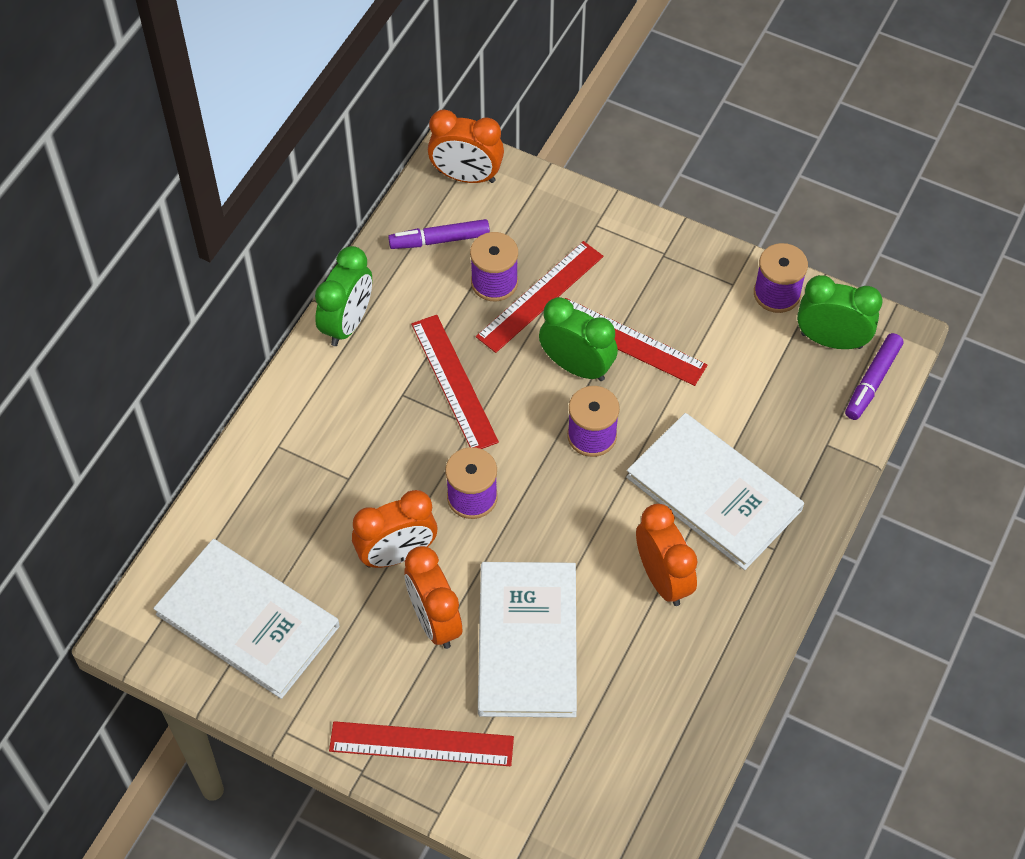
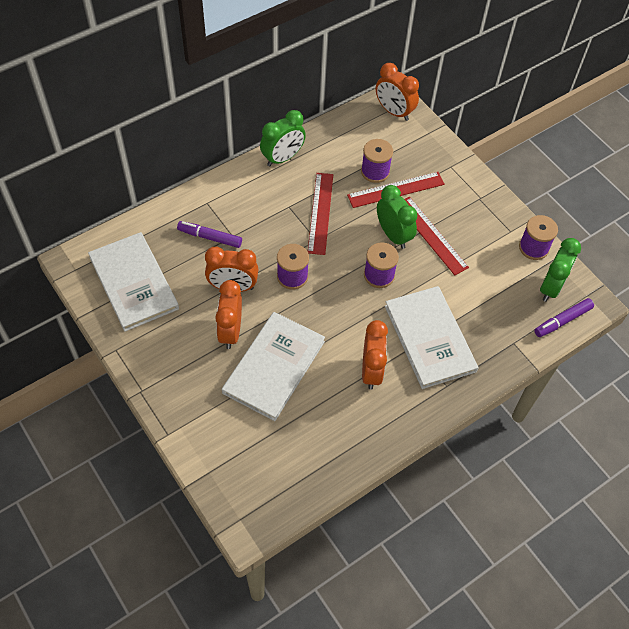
camera: 25 degrees right, 0 degrees up
red ruler [329,721,514,766] -> none
purple marker [388,219,490,249] -> purple marker moved to [177,221,242,248]
green clock [797,275,882,349] -> green clock turned 75 degrees clockwise [540,238,581,302]

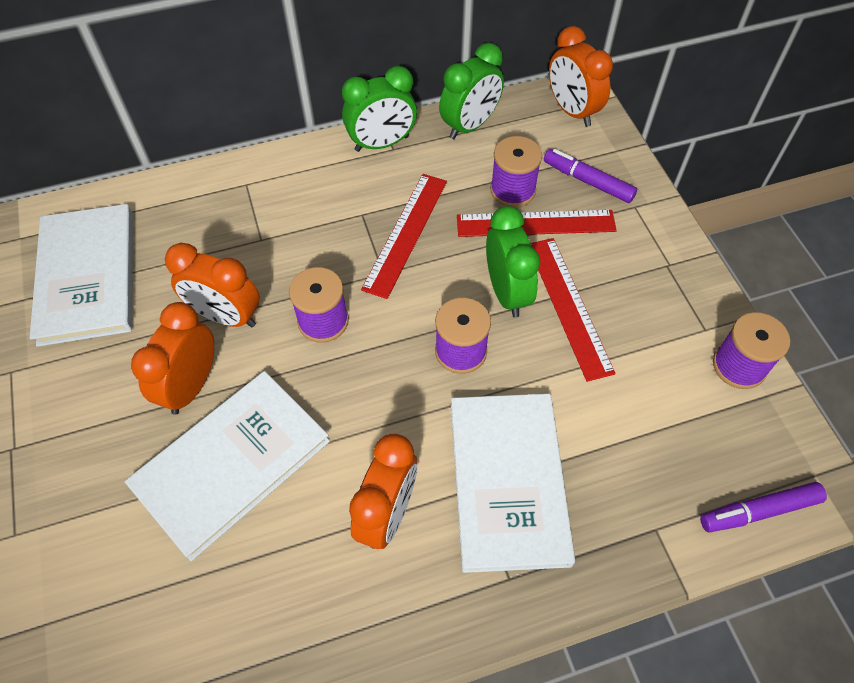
camera: 20 degrees right, 0 degrees up
purple marker [177,221,242,248] -> purple marker moved to [544,149,637,203]
green clock [540,238,581,302] -> green clock moved to [439,43,504,139]

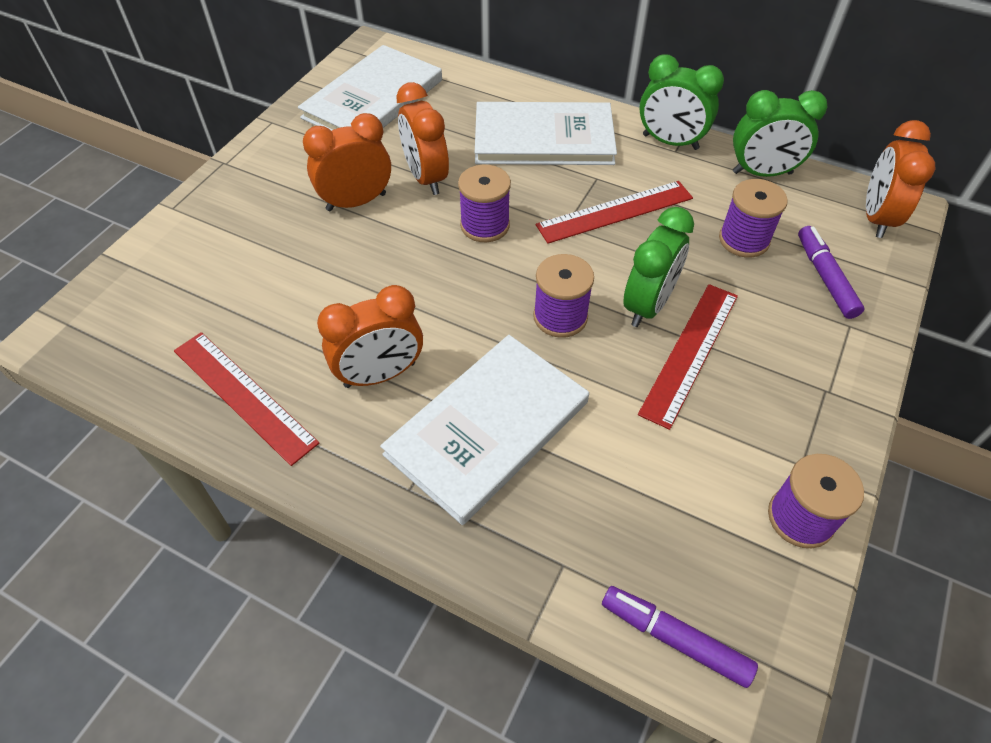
camera: 45 degrees right, 5 degrees down
white book [125,371,330,561] -> white book moved to [475,102,617,165]
red ruler [457,210,617,237] -> red ruler moved to [174,332,319,466]

